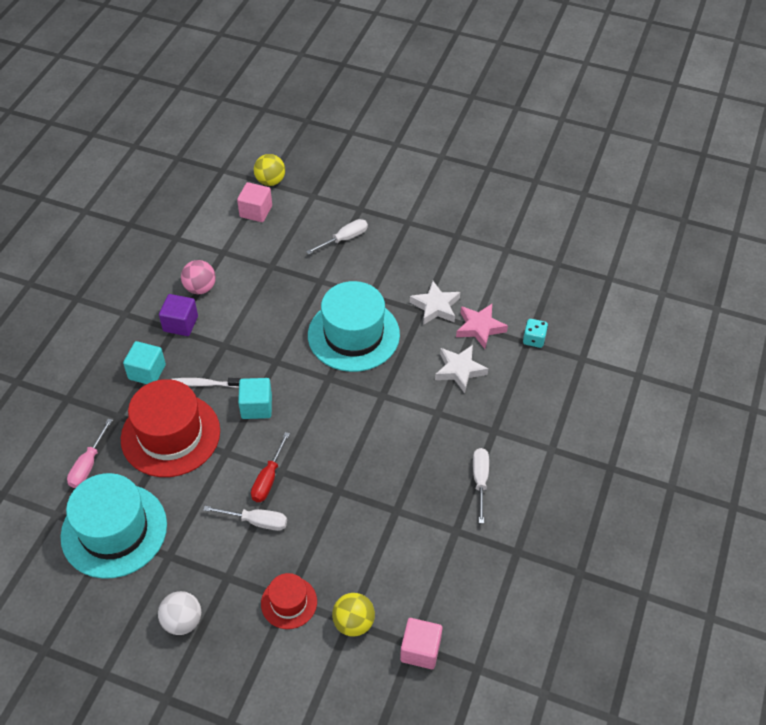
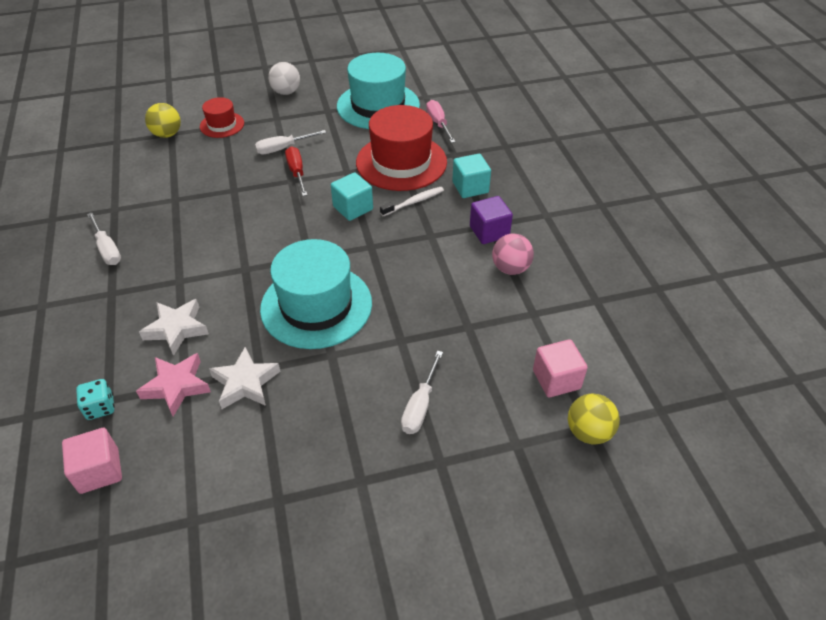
camera: 145 degrees right, 5 degrees down
pink cube [400,618,442,669] -> pink cube moved to [62,428,122,494]

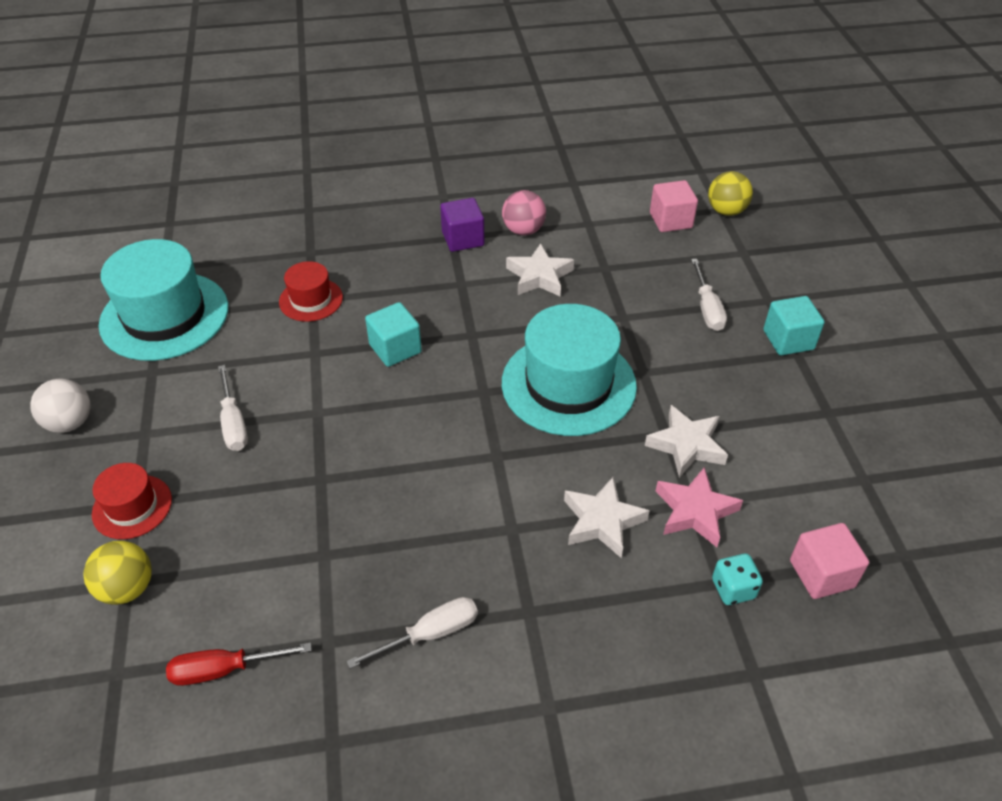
camera: 85 degrees left, 0 degrees up
red screwdriver [285,147,307,196] -> red screwdriver moved to [166,643,312,686]
red hat [356,105,447,191] -> red hat [279,261,343,322], size x0.51
white toothbrush [380,187,444,216] -> none
white screwdriver [401,351,443,434] -> white screwdriver turned 60 degrees clockwise [691,259,727,331]
pink screwdriver [426,100,456,143] -> none
turquoise cube [452,154,491,198] -> turquoise cube moved to [763,296,825,355]
none -> white star [506,243,574,296]

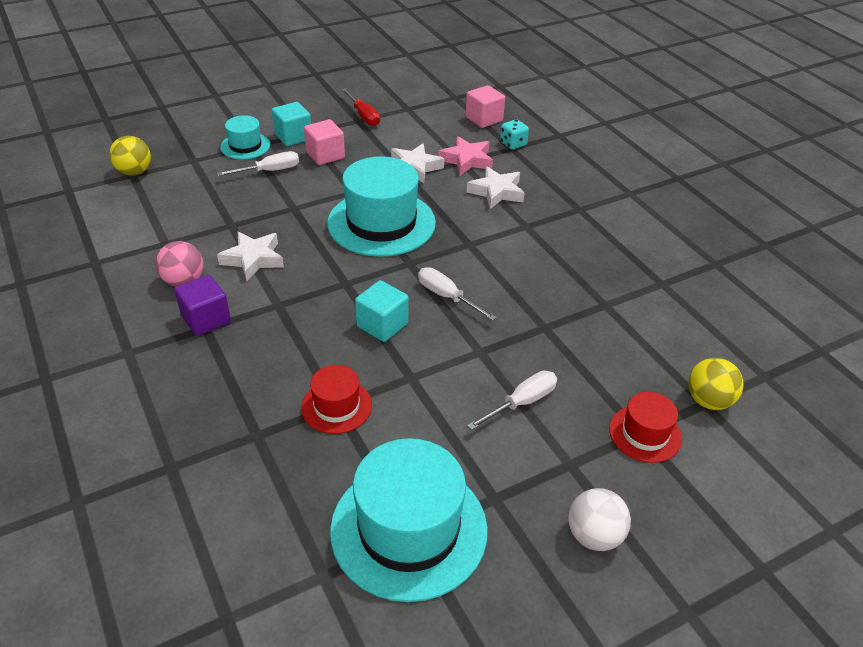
camera: 110 degrees left, 5 degrees down
red screwdriver [166,643,312,686] -> red screwdriver moved to [341,88,380,126]
white screwdriver [346,597,478,669] -> white screwdriver moved to [418,267,497,321]
pink cube [650,180,698,232] -> pink cube moved to [304,119,345,165]
none -> turquoise hat [220,115,271,159]

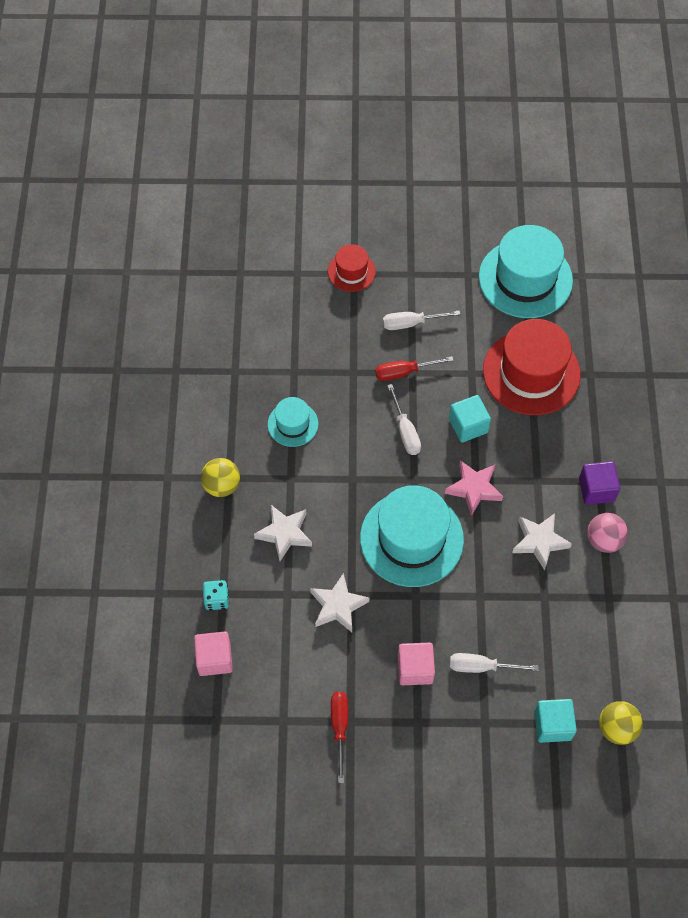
camera: 150 degrees left, 20 degrees up
turquoise hat [220,115,271,159] -> turquoise hat moved to [267,397,318,447]
turquoise cube [272,102,311,146] -> turquoise cube moved to [534,699,577,743]
red hat [301,365,372,434] -> red hat [483,319,581,415], size x1.95
pink star [438,136,493,175] -> pink star moved to [445,460,503,516]
white ball [569,488,631,551] -> none
yellow ball [688,358,744,410] -> yellow ball moved to [201,458,240,497]
none -> red screwdriver [375,356,454,381]

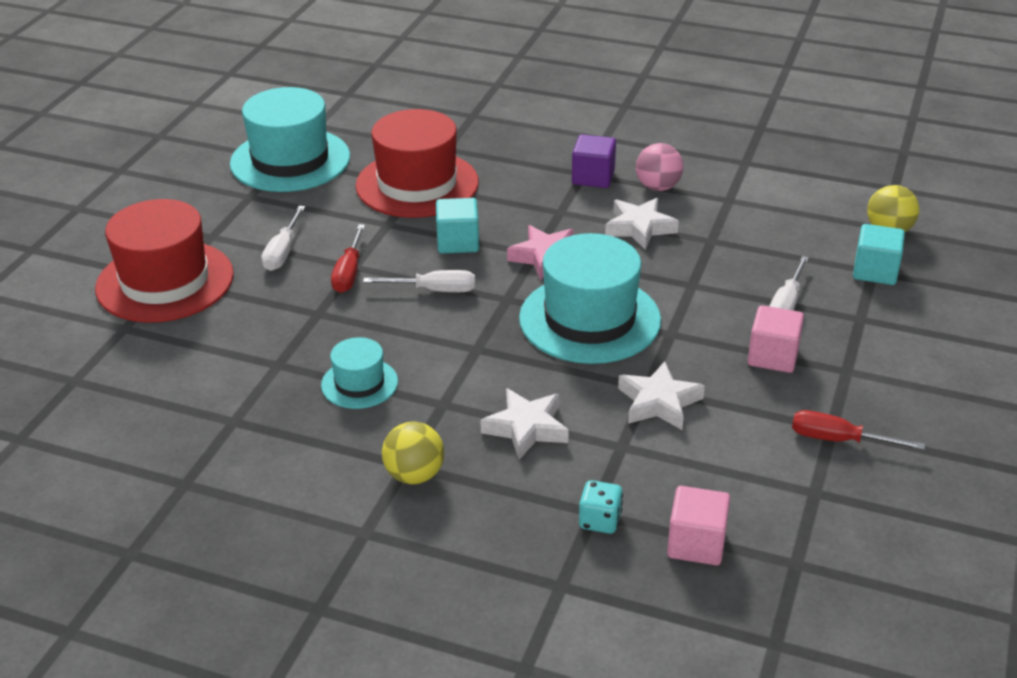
camera: 70 degrees left, 25 degrees down
red hat [328,244,376,292] -> red hat [95,199,234,323], size x1.95

